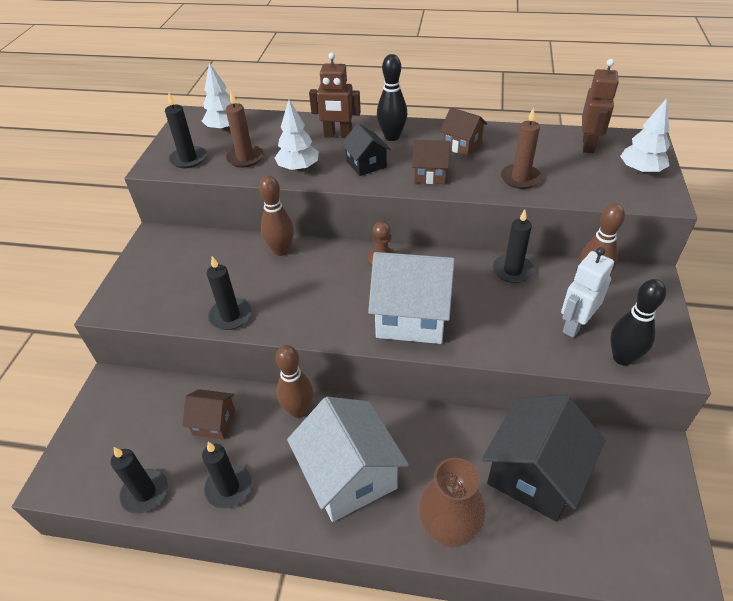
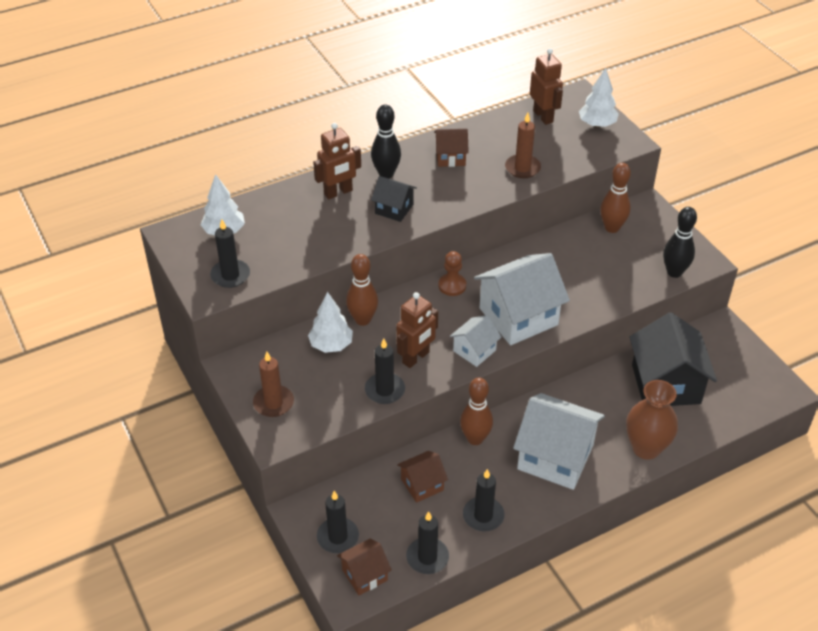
camera: 40 degrees left, 0 degrees up
brown candle [226,92,263,168] -> brown candle moved to [253,352,294,417]
white tree [275,100,319,172] -> white tree moved to [308,292,353,353]
brown house [412,140,450,184] -> brown house moved to [337,539,392,595]
black candle [493,209,534,283] -> black candle moved to [317,491,359,553]
white robot [561,247,614,338] -> none
none -> brown robot [396,292,438,368]
none -> white house [450,315,502,367]

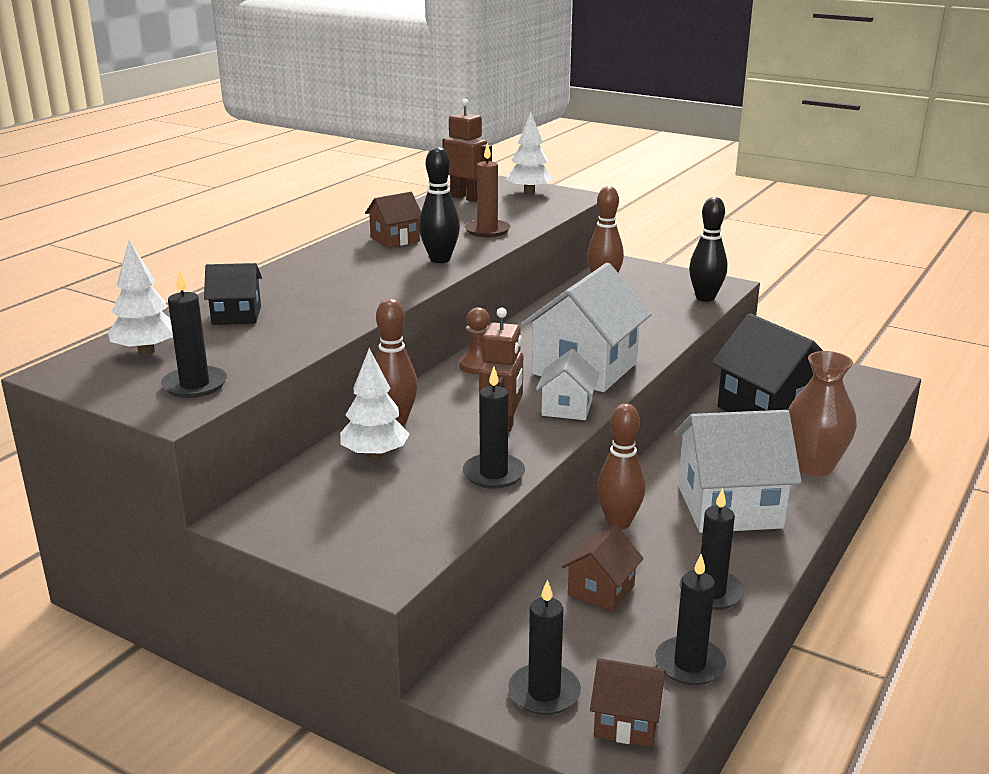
camera: 30 degrees left, 20 degrees down
brown candle [253,352,294,417] -> none
brown robot [313,123,361,199] -> none
brown house [337,539,392,595] -> brown house turned 75 degrees clockwise [590,658,667,747]
black bowling pin [371,104,401,178] -> black bowling pin moved to [419,147,460,263]
black house [371,176,417,222] -> black house moved to [204,263,262,325]

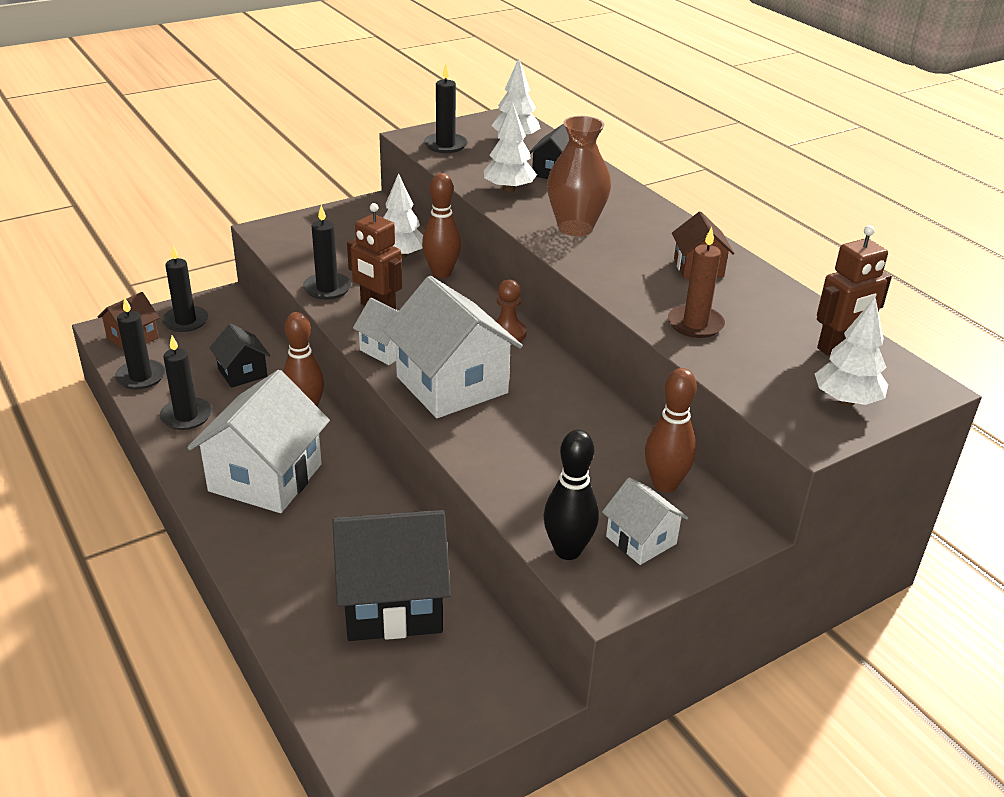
camera: 115 degrees right, 10 degrees up
black bowling pin [419,147,460,263] -> none
brown house [561,525,644,611] -> black house [210,323,271,388]
brown vase [788,351,857,476] -> brown vase moved to [547,116,611,236]
none -> white tree [484,102,537,192]
none -> white house [602,477,688,565]

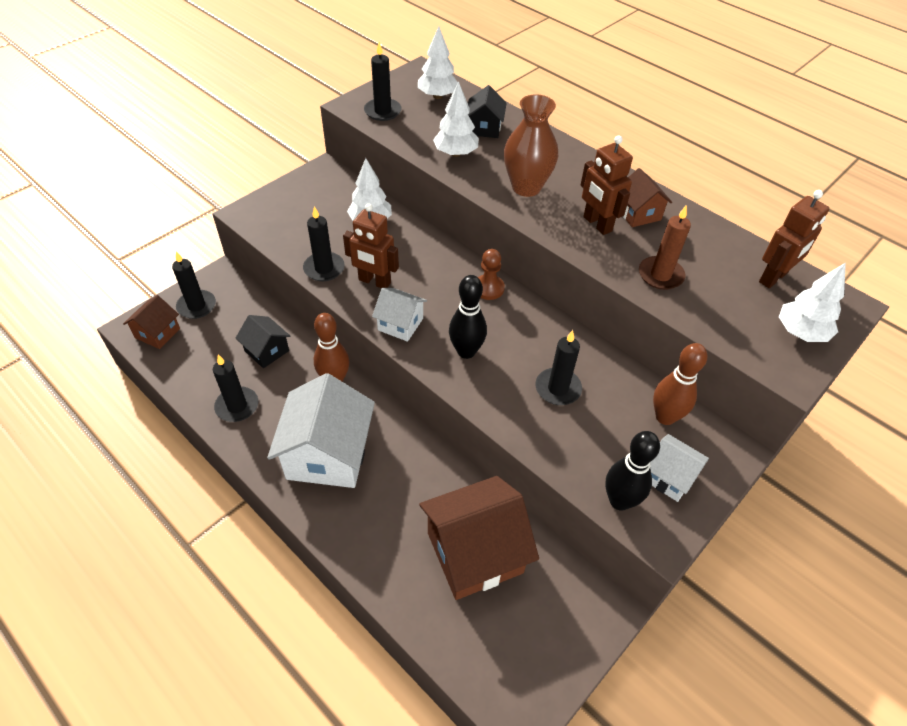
camera: 15 degrees left, 15 degrees up
black candle [115,297,165,390] -> black candle moved to [535,330,582,405]
black house [332,510,451,641] -> brown house [419,476,539,600]
white house [383,276,523,418] -> black bowling pin [449,275,487,359]
brown bowling pin [422,173,461,278] -> none
none -> brown robot [580,135,633,235]

